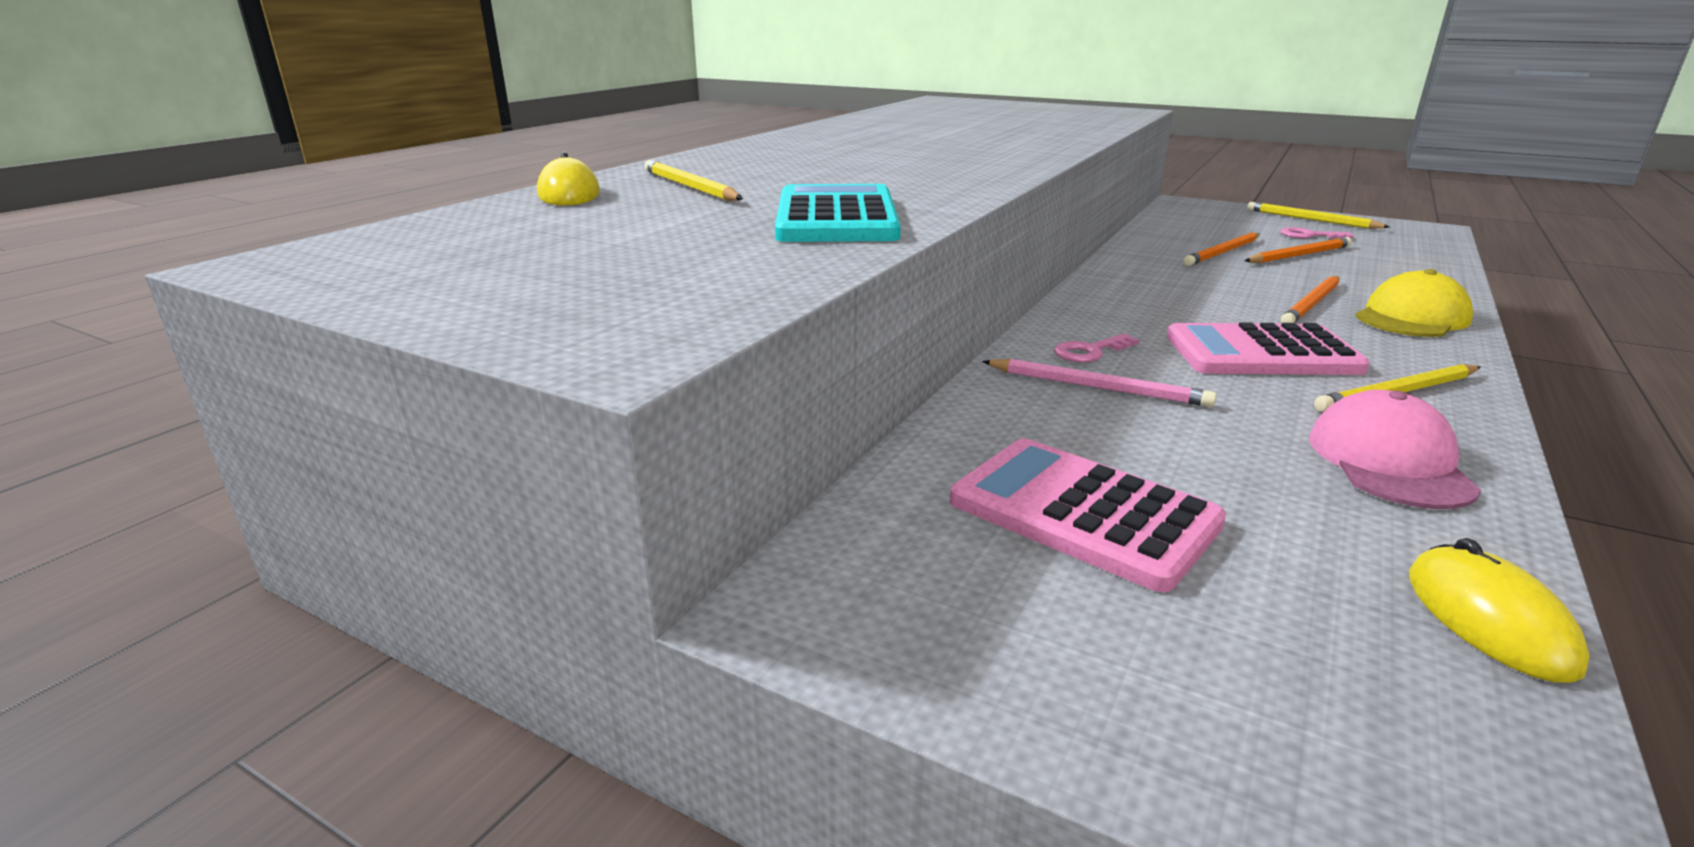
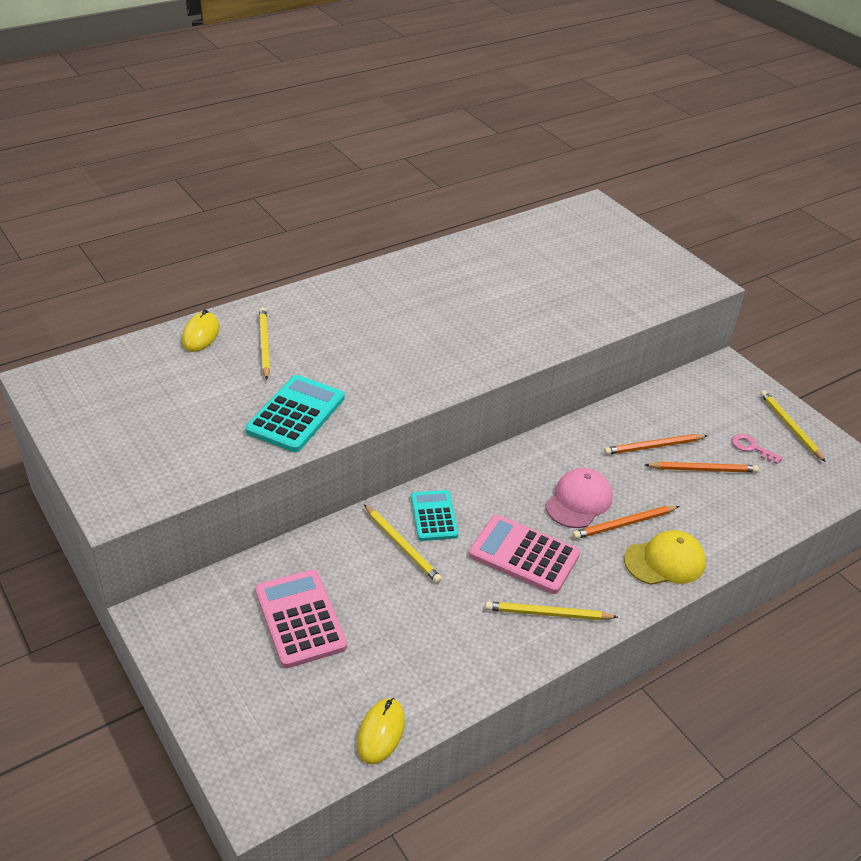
camera: 25 degrees right, 15 degrees up
pink pencil [982,359,1217,407] -> yellow pencil [364,505,442,583]
pink key [1054,334,1139,363] -> turquoise calculator [411,490,459,541]
pink cap [1309,390,1481,509] -> pink cap moved to [545,468,613,528]

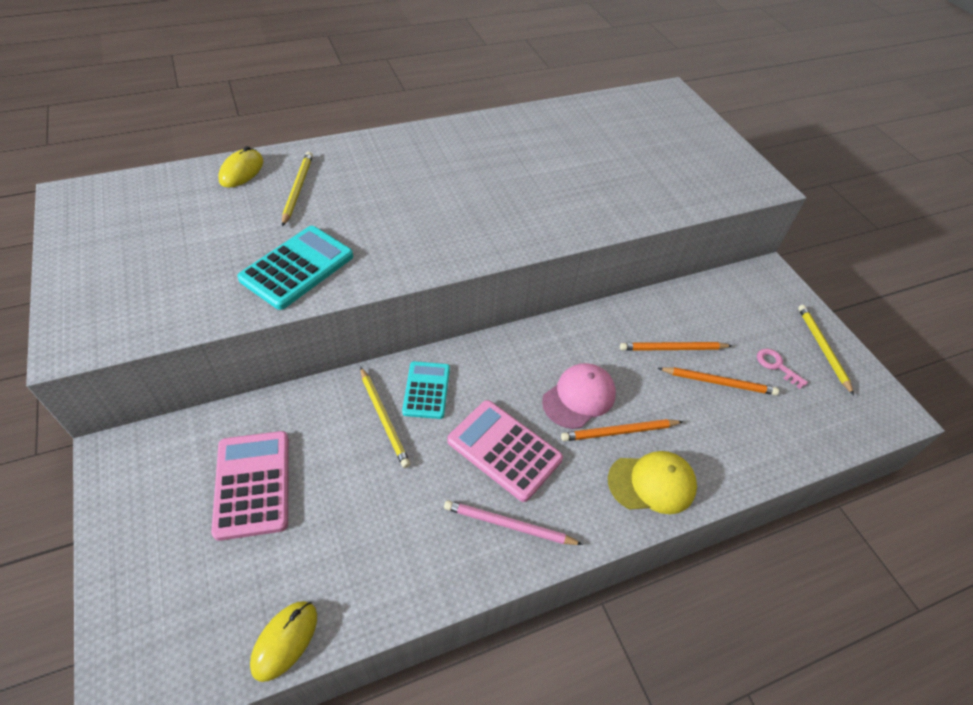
camera: 10 degrees right, 10 degrees up
yellow pencil [485,601,618,620] -> pink pencil [444,500,583,545]

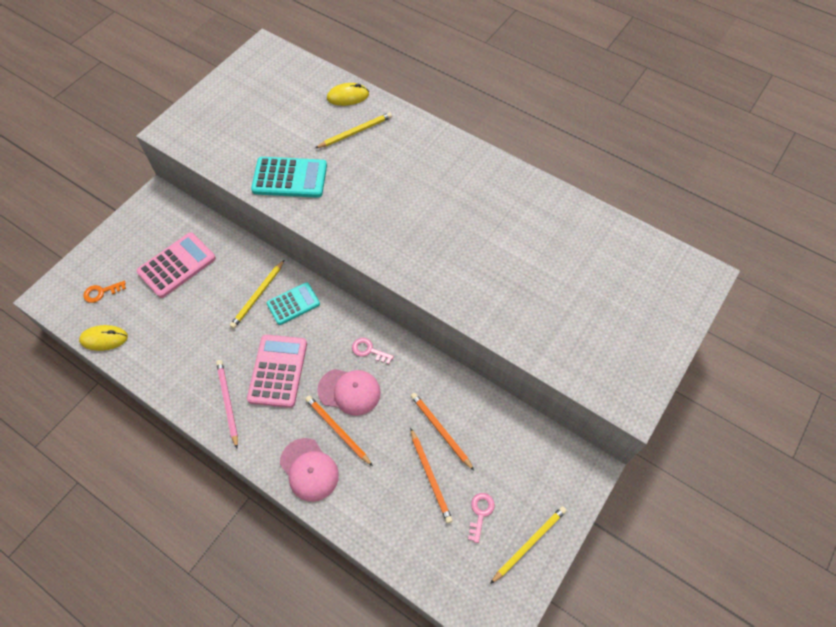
camera: 60 degrees right, 10 degrees up
yellow cap [608,451,697,514] -> pink cap [280,438,339,502]
none -> orange key [83,281,126,303]
none -> pink key [352,338,394,364]

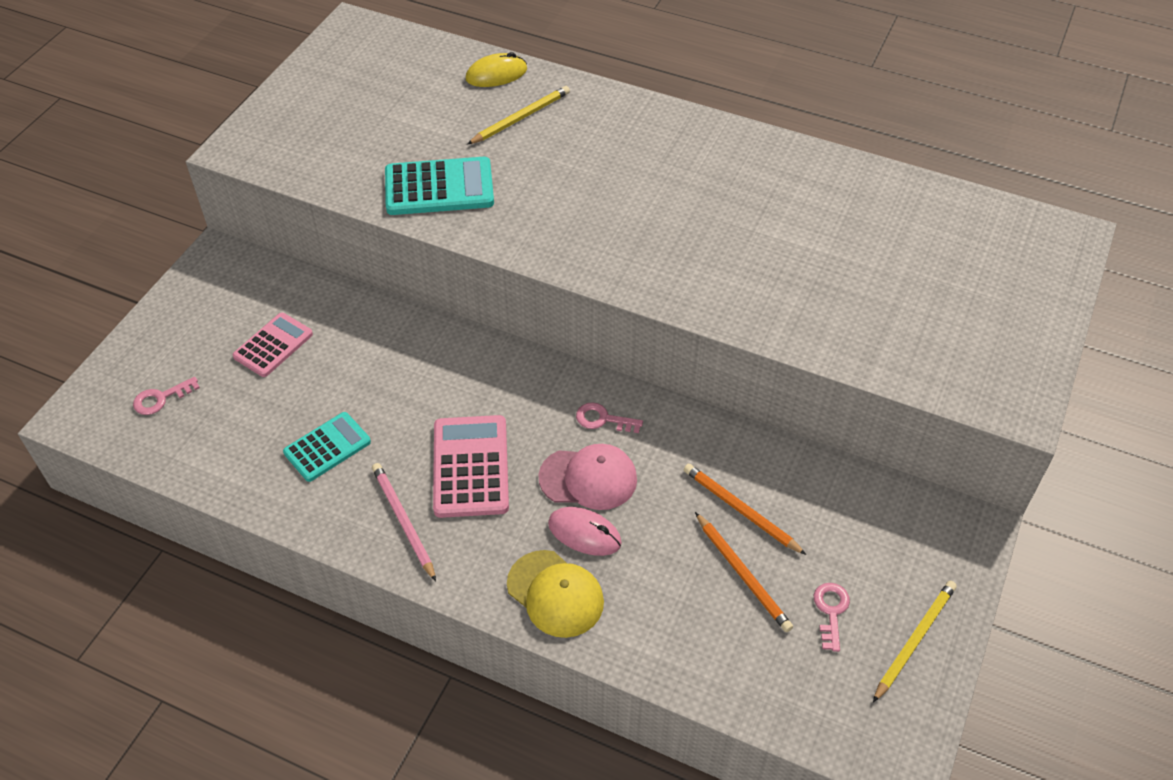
camera: 10 degrees left, 10 degrees down
yellow mouse [79,325,128,351] -> none
orange key [83,281,126,303] -> pink key [133,377,200,415]
pink calculator [136,232,216,298] -> pink calculator [233,313,313,377], size x0.67
yellow pencil [230,260,284,329] -> none
turquoise calculator [267,282,320,325] -> turquoise calculator moved to [283,412,371,482]
pink cap [280,438,339,502] -> yellow cap [507,550,604,638]
orange pencil [305,396,373,466] -> pink mouse [548,507,622,556]

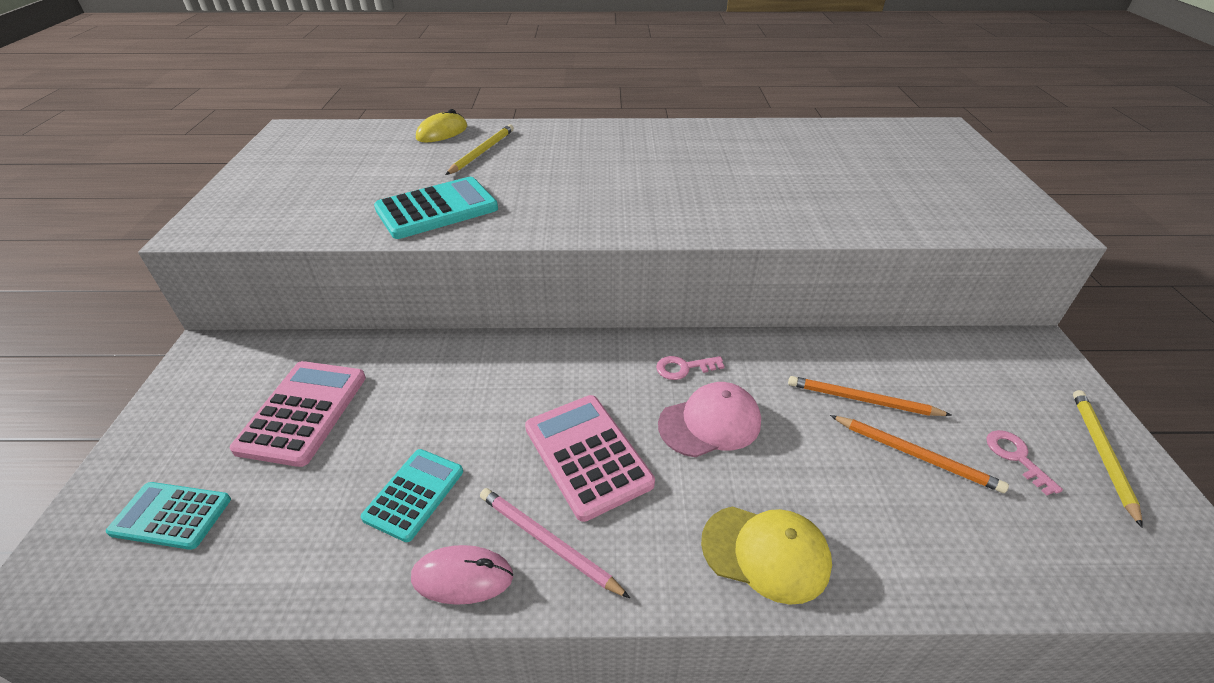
camera: 25 degrees left, 10 degrees down
pink key [133,377,200,415] -> turquoise calculator [106,482,231,550]
pink calculator [233,313,313,377] -> pink calculator [230,361,366,467], size x1.50
pink mouse [548,507,622,556] -> pink mouse moved to [411,545,513,605]

